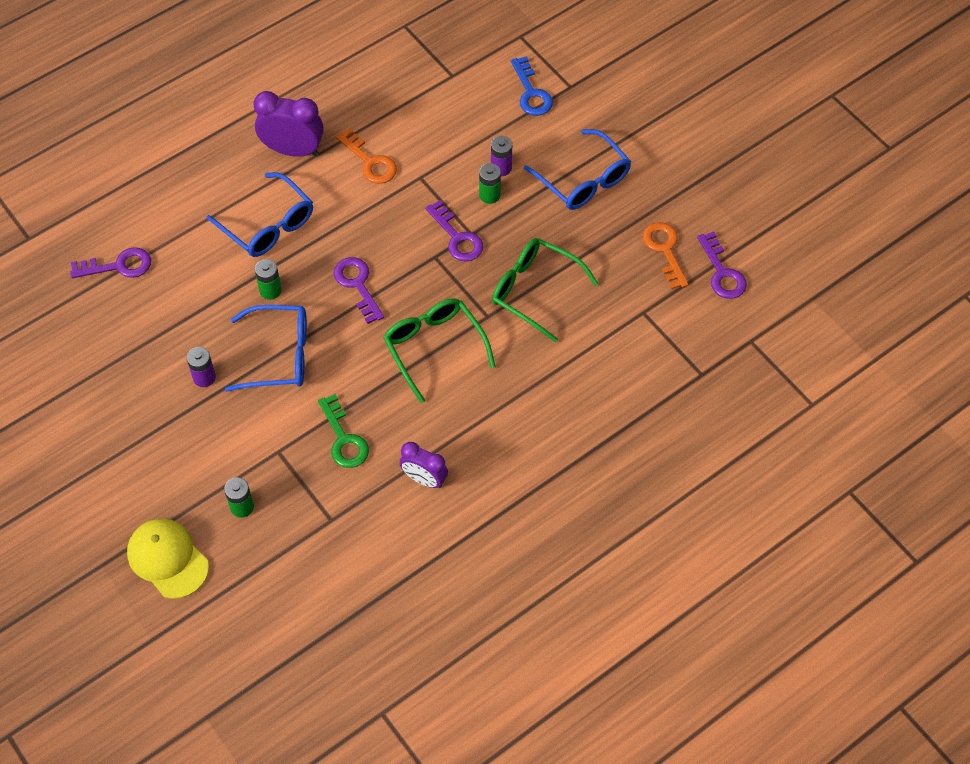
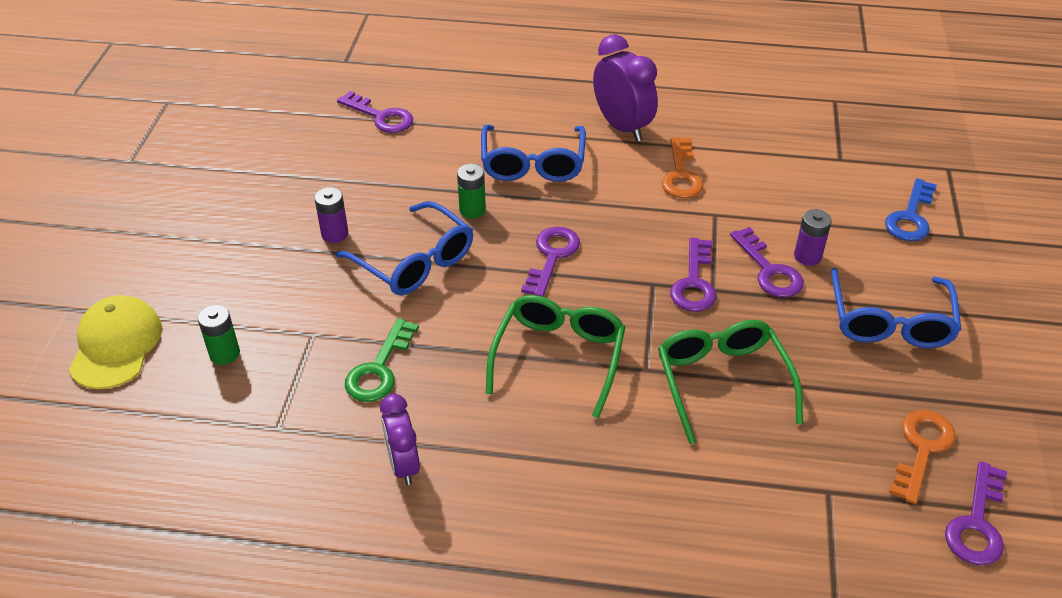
camera: 45 degrees right, 15 degrees down
green battery [479,163,501,204] -> purple key [730,227,804,298]

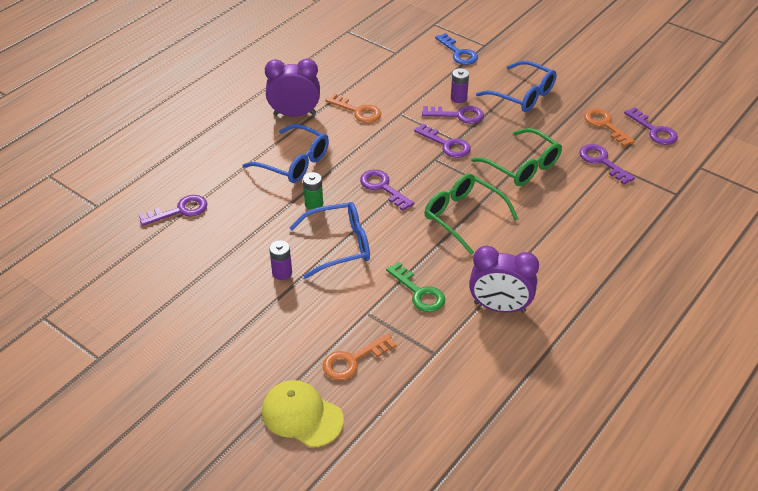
camera: 60 degrees left, 0 degrees up
green battery [198,305,240,365] -> orange key [323,333,397,380]
purple clock [380,394,420,485] -> purple clock [469,246,539,313], size x1.53
green glasses [658,320,803,444] -> green glasses turned 150 degrees counterclockwise [471,128,562,186]
none -> purple key [579,144,635,185]

